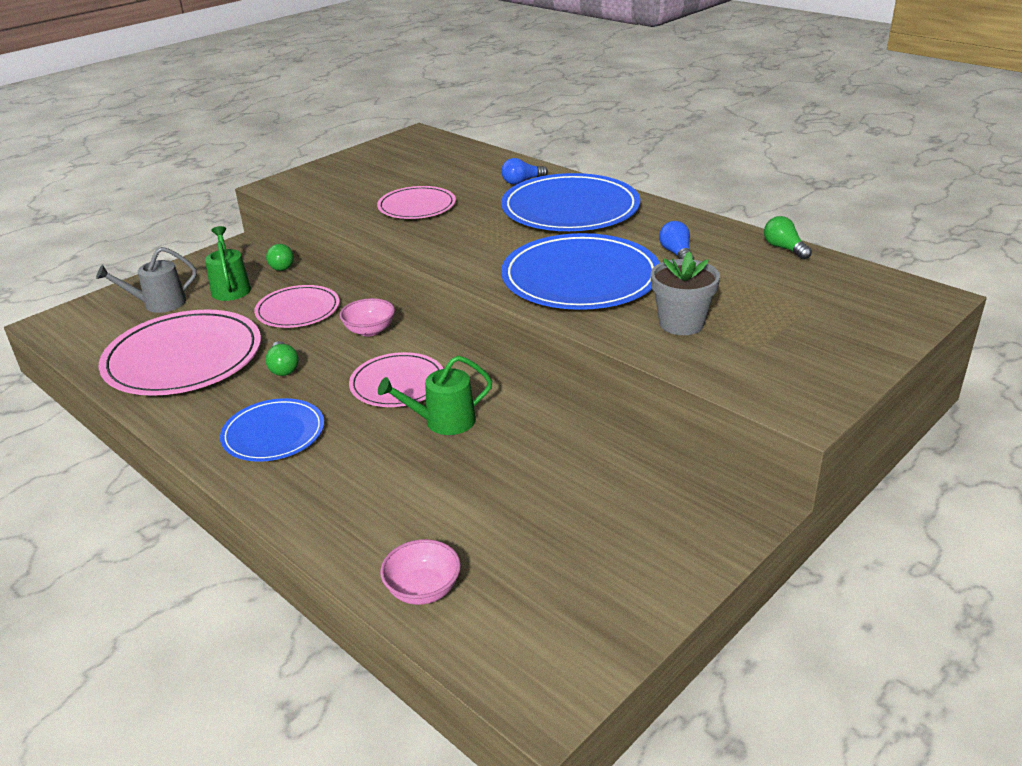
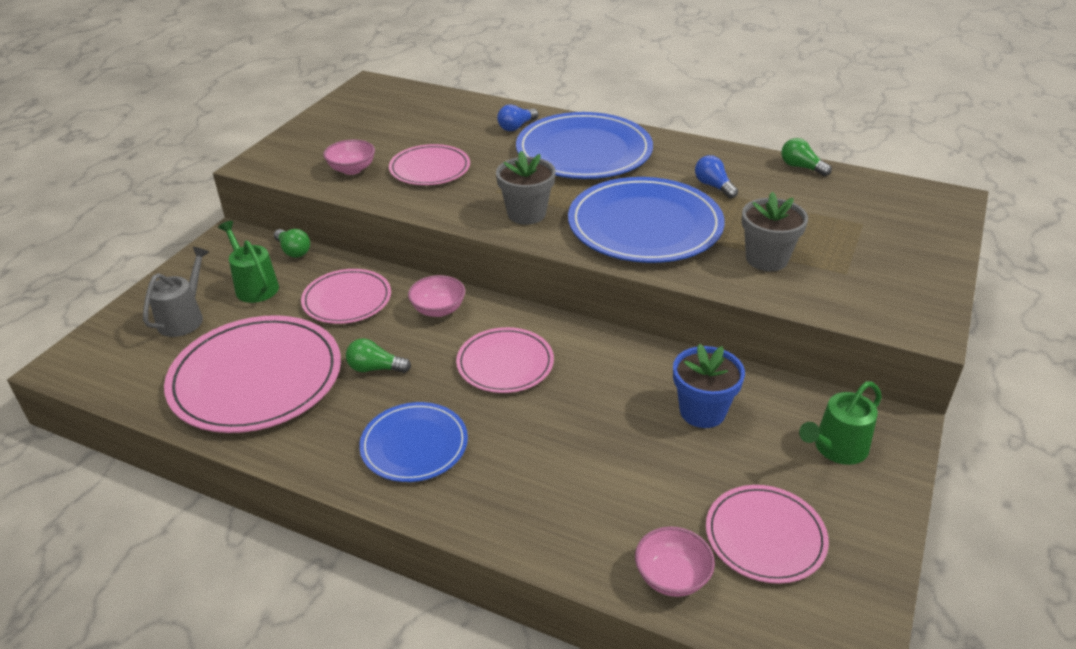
camera: 20 degrees left, 5 degrees up
grey watering can [96,247,197,313] -> grey watering can turned 150 degrees clockwise [143,247,209,337]
green light bulb [265,341,299,376] -> green light bulb turned 135 degrees clockwise [346,338,411,373]
green watering can [378,356,492,435] -> green watering can moved to [799,381,882,465]
none -> pink bowl [323,140,375,175]
none -> grey flower pot [496,151,556,224]
none -> blue flower pot [673,344,745,428]
none -> pink plate [706,485,829,584]

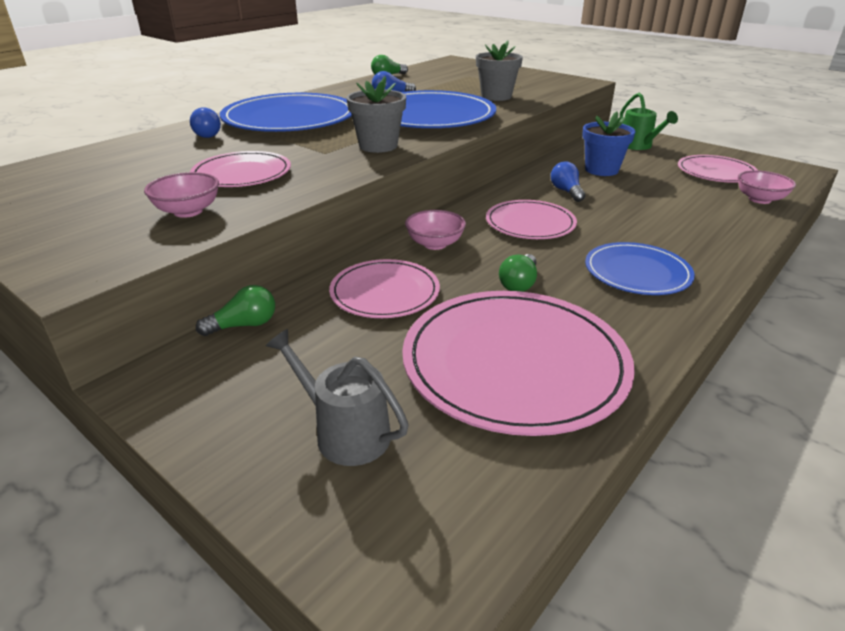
camera: 75 degrees left, 5 degrees down
green watering can [218,221,279,303] -> none
none -> blue light bulb [551,161,585,202]

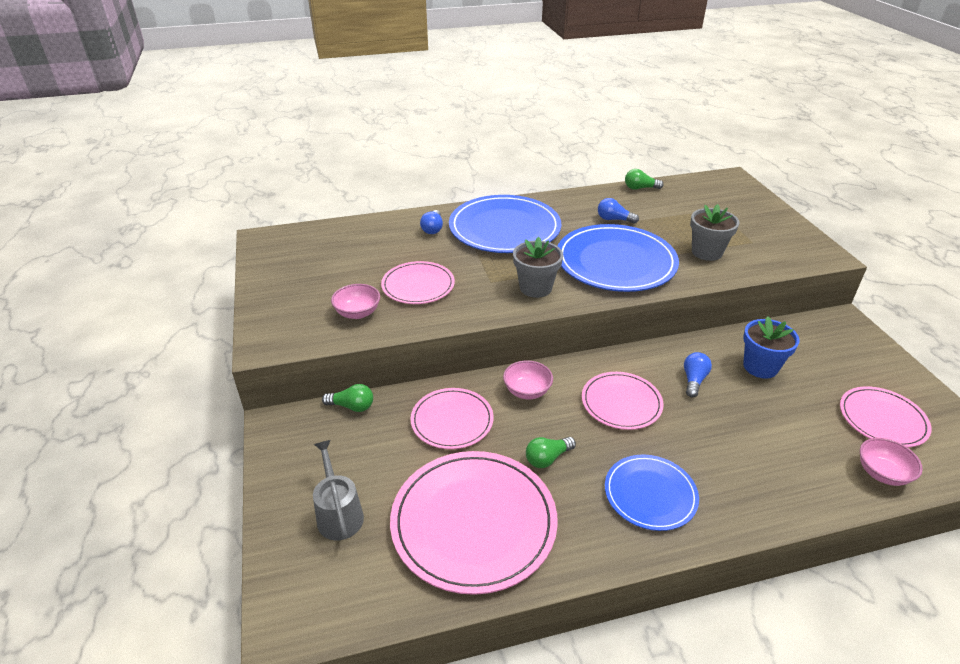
camera: 35 degrees right, 5 degrees up
green watering can [620,93,678,150] -> none

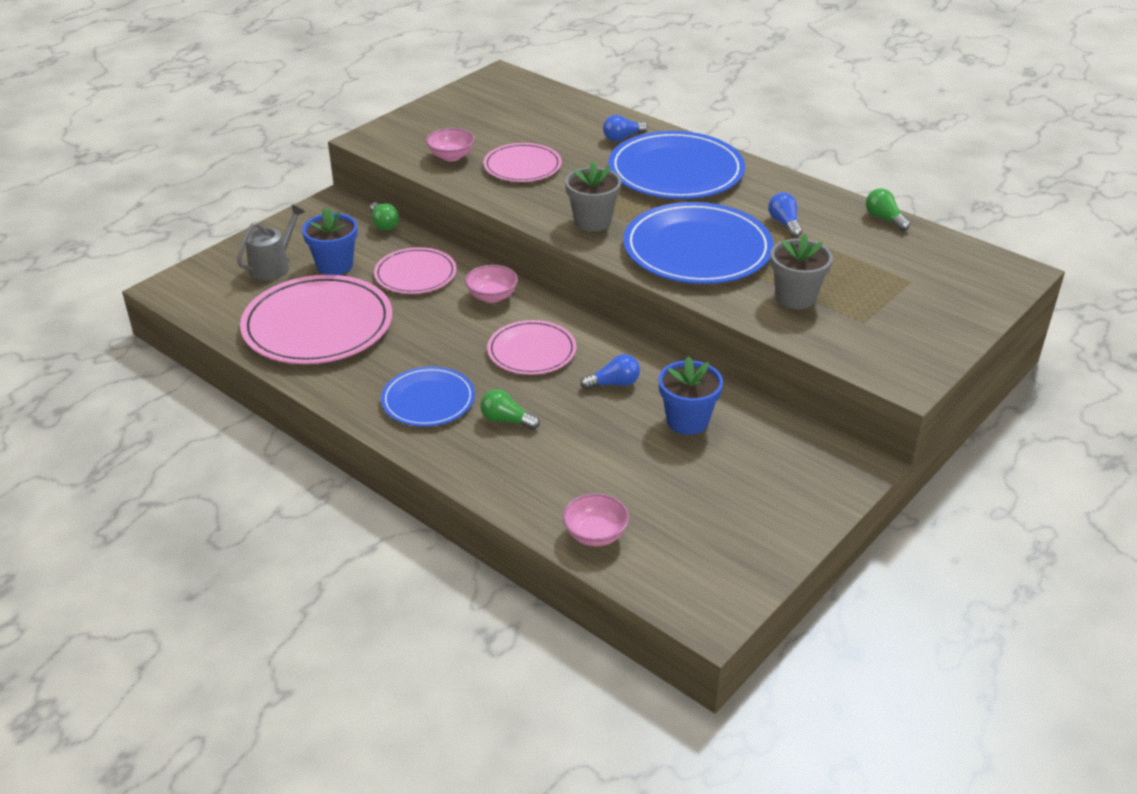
camera: 55 degrees right, 0 degrees up
green light bulb [526,437,576,468] -> green light bulb moved to [480,389,540,430]
pink plate [840,386,932,448] -> none
none -> blue flower pot [302,208,358,275]

